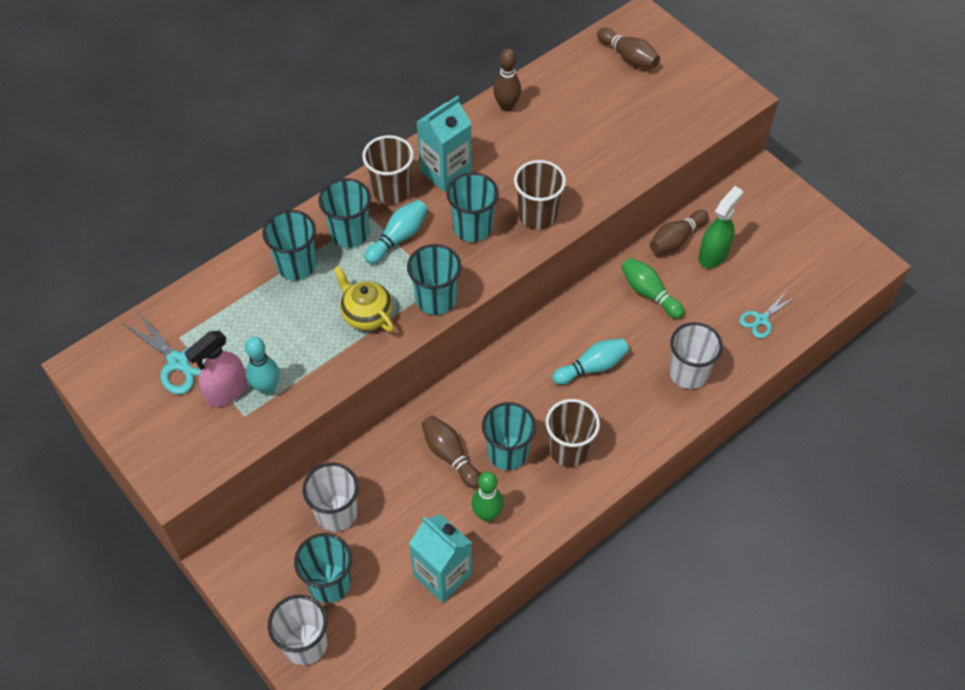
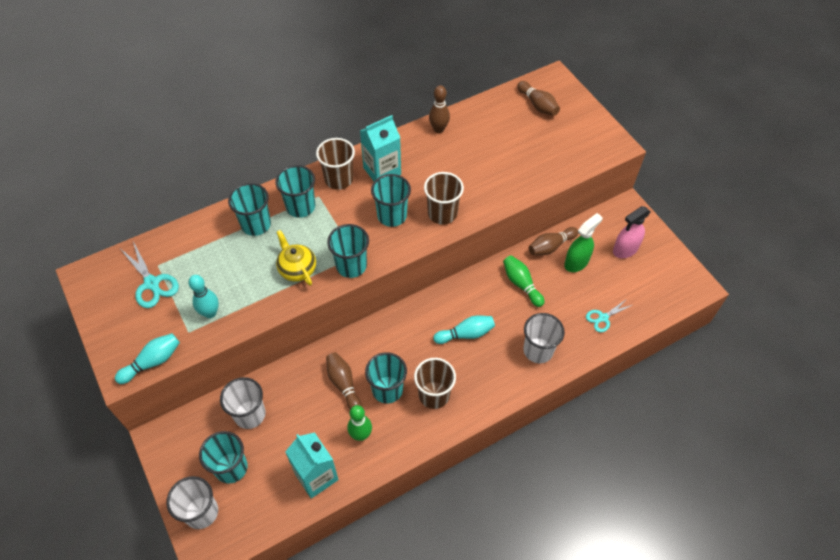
camera: 10 degrees right, 0 degrees up
pink spray bottle [185,331,247,407] -> pink spray bottle moved to [613,206,650,258]
turquoise bowling pin [364,200,428,264] -> turquoise bowling pin moved to [115,333,180,384]

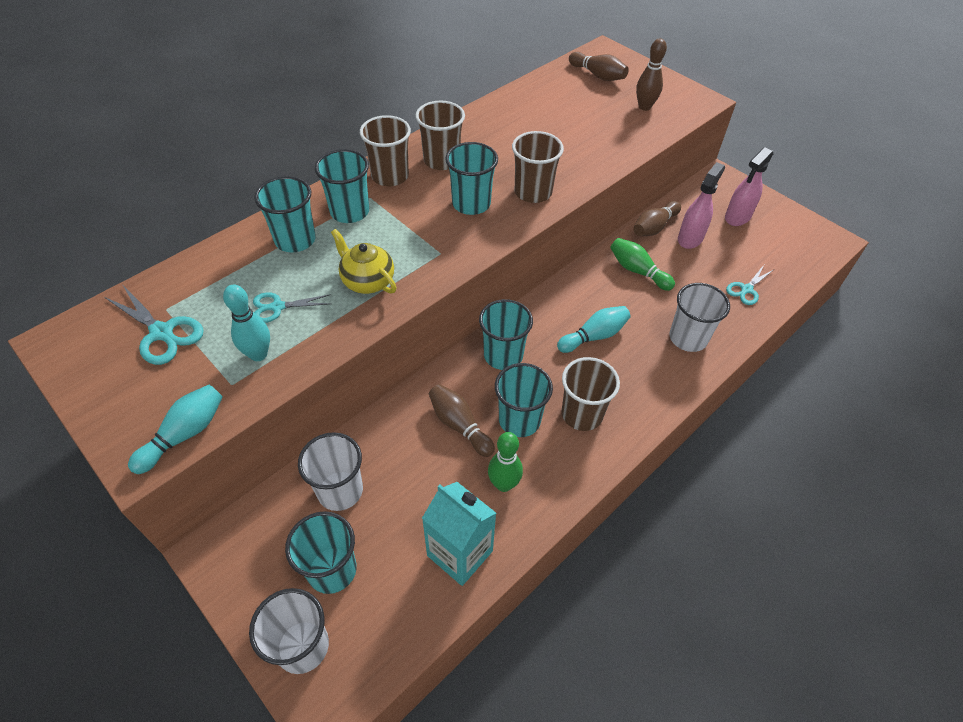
camera: 15 degrees left, 5 degrees down
turquoise cup [327,224,369,278] -> turquoise cup moved to [479,299,533,370]
turquoise carton [360,115,401,181] -> brown cup [415,101,465,170]
brown bowling pin [429,85,450,133] -> brown bowling pin moved to [636,38,667,111]
green spray bottle [564,213,603,272] -> pink spray bottle [678,162,725,249]
none -> turquoise scissors [253,292,331,323]

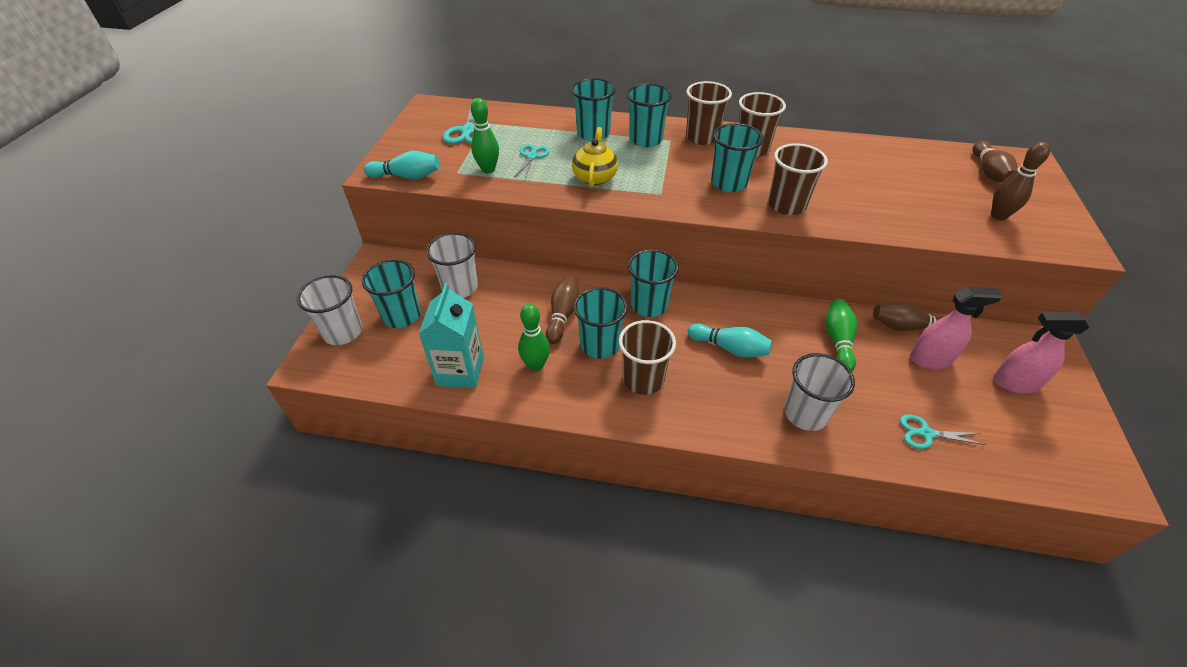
camera: 55 degrees right, 5 degrees down
turquoise bowling pin [223,284,270,361] -> green bowling pin [471,98,499,173]
turquoise scissors [253,292,331,323] -> turquoise scissors turned 60 degrees clockwise [514,144,550,179]

